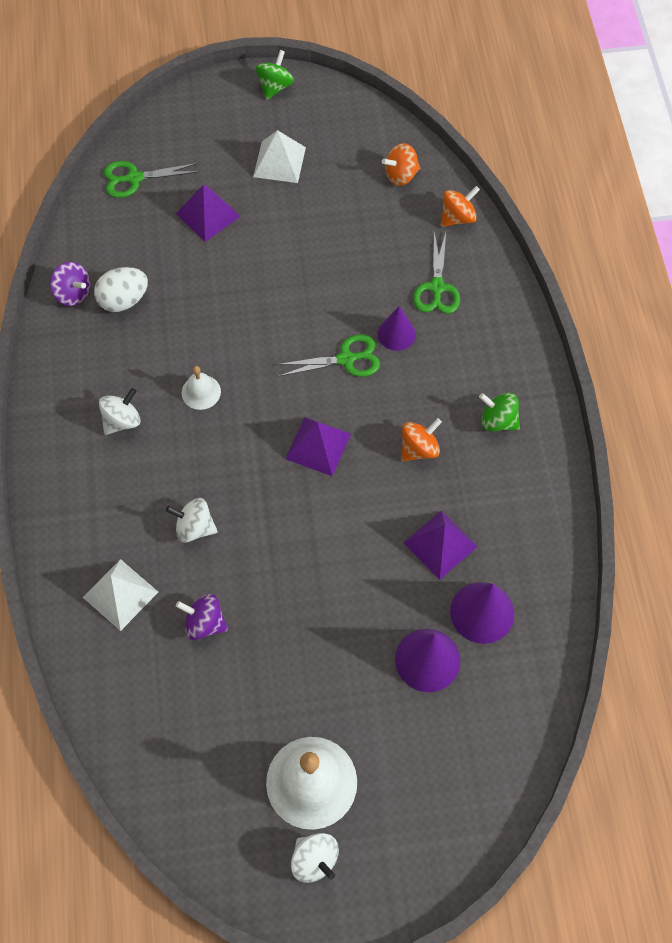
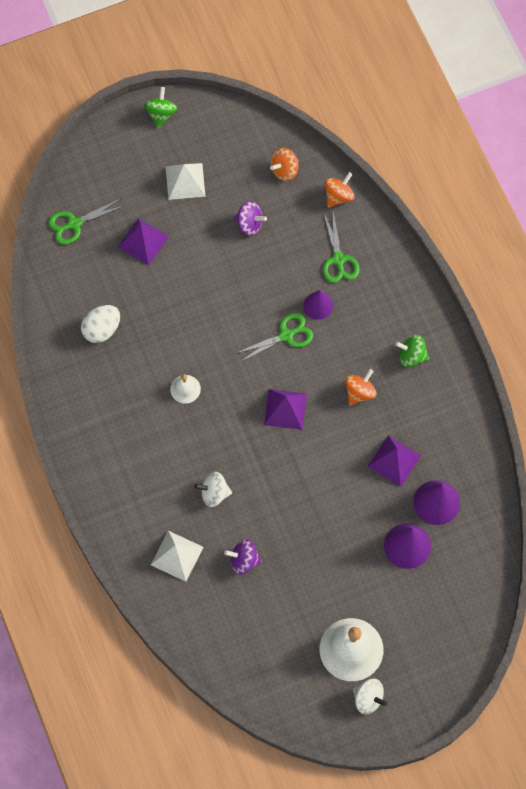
camera: 15 degrees left, 5 degrees up
purple spinning top [50,262,90,306] -> purple spinning top moved to [234,201,267,236]
white spinning top [99,388,141,435] -> none

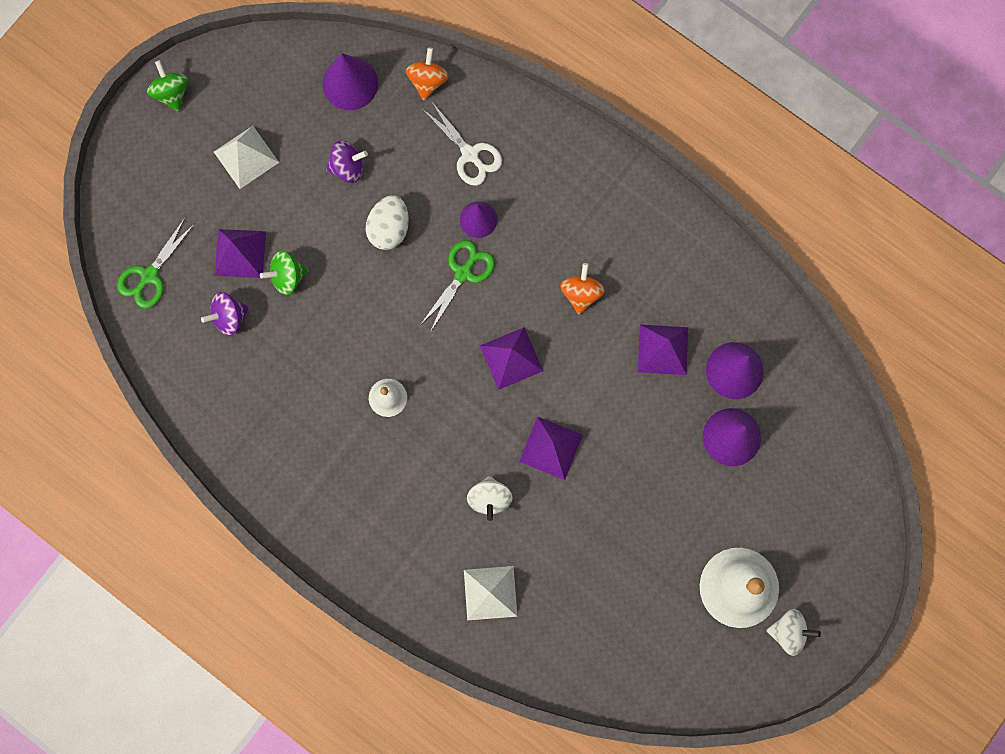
camera: 30 degrees left, 10 degrees up
white egg [81,305,120,343] -> white egg moved to [366,195,409,250]
white spinning top [195,472,232,507] -> white spinning top turned 60 degrees counterclockwise [467,476,513,521]
purple spinning top [224,539,262,575] -> purple spinning top moved to [201,292,249,336]
orange spinning top [270,148,299,181] -> purple cone [323,53,378,110]
green scissors [323,212,360,283] -> white scissors [422,101,502,186]
green spinning top [395,335,429,368] -> green spinning top moved to [260,251,308,295]
none -> purple pyramid [519,416,583,480]

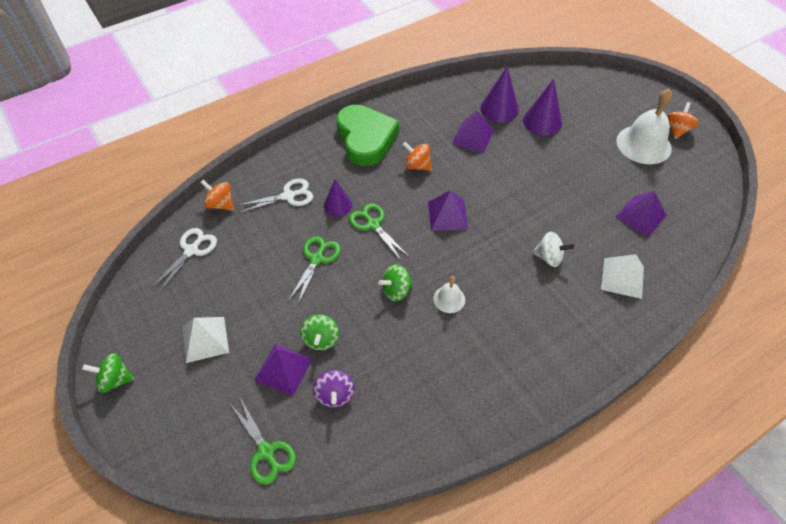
camera: 70 degrees left, 25 degrees down
purple cone [323,53,378,110] -> white scissors [151,228,217,293]
purple spinning top [326,141,368,183] -> none
white egg [366,195,409,250] -> green scissors [288,236,341,304]
purple pyramid [519,416,583,480] -> purple pyramid moved to [616,191,666,237]
white spinning top [766,609,821,656] -> orange spinning top [667,102,699,139]
none -> green heart [337,105,399,166]
none -> green spinning top [378,264,413,301]

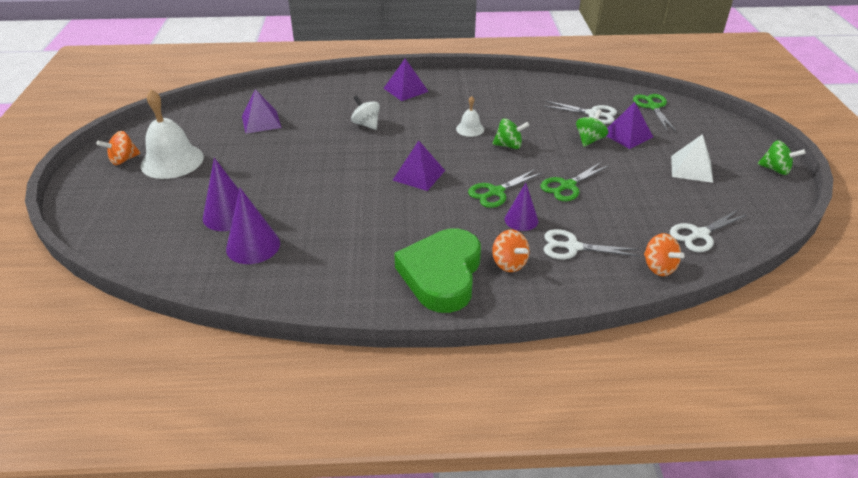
camera: 150 degrees left, 15 degrees down
purple spinning top [313,370,355,407] -> white scissors [544,101,617,124]
green scissors [349,203,409,260] -> green scissors turned 60 degrees clockwise [468,169,542,208]
orange spinning top [402,142,432,171] -> orange spinning top moved to [492,230,530,272]
purple pyramid [451,111,494,153] -> purple pyramid moved to [383,59,429,101]
white pyramid [601,254,644,299] -> none

